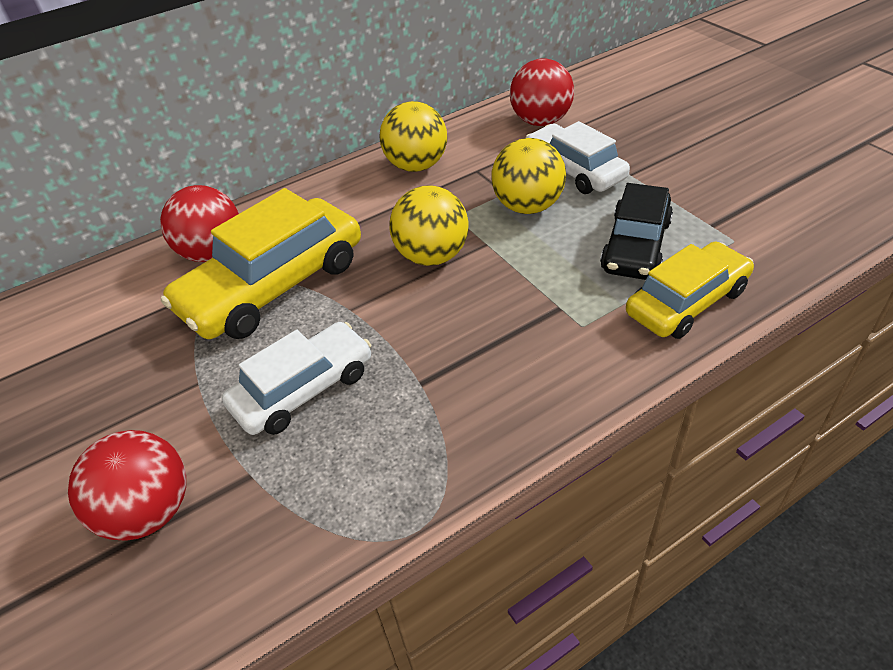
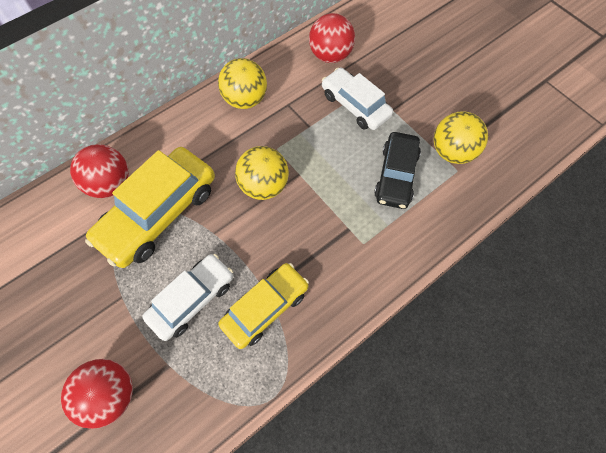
camera: 10 degrees left, 20 degrees up
yellow ball [492,138,566,214] -> yellow ball moved to [434,111,488,164]
yellow car [626,241,754,339] -> yellow car moved to [218,263,309,349]

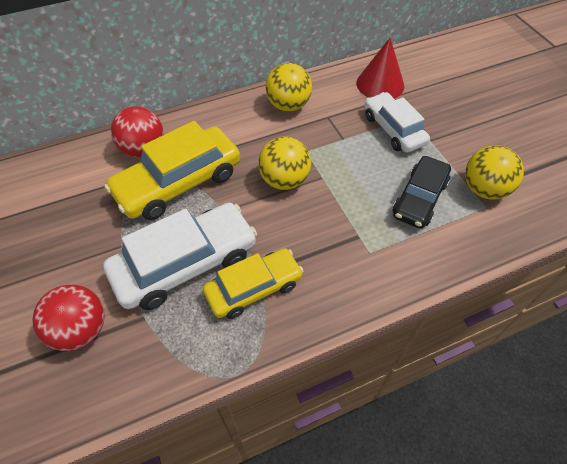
camera: 15 degrees right, 10 degrees down
white car [142,254,233,341] -> white car [103,203,257,310], size x1.54
red ball [309,13,355,63] -> red cone [356,38,404,99]

